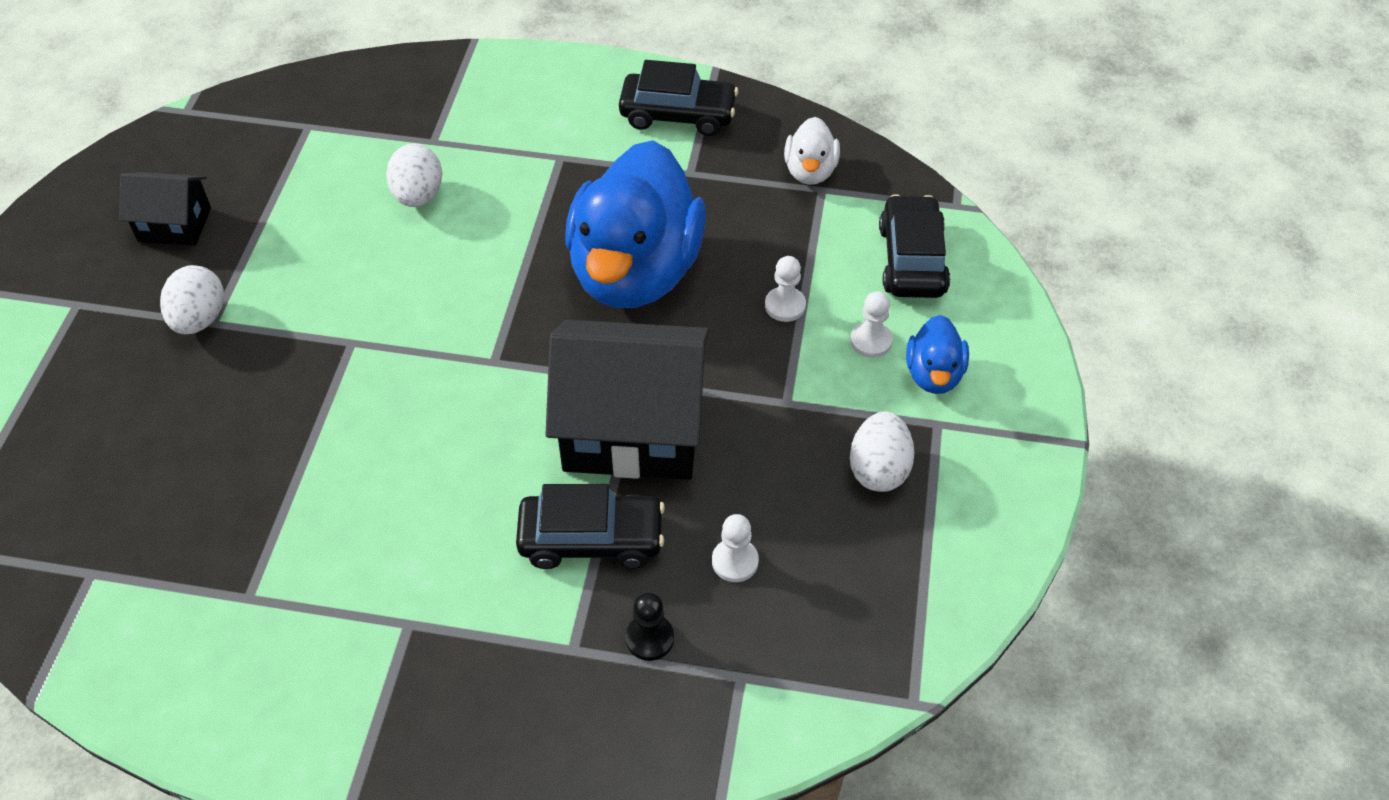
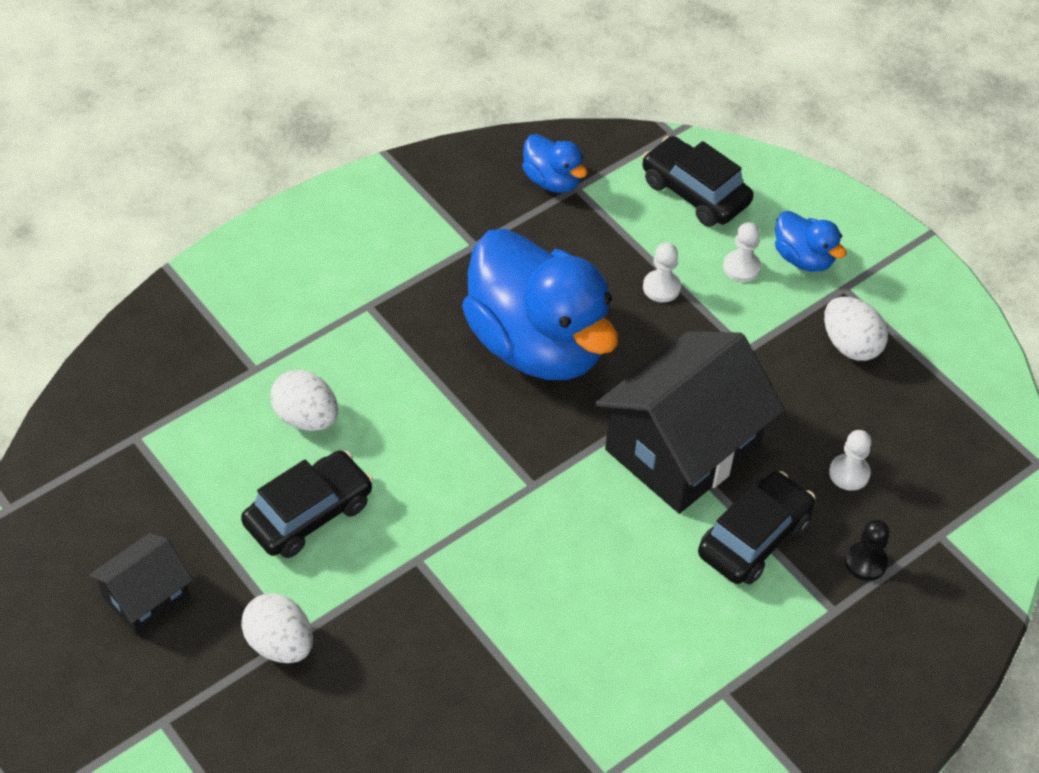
camera: 50 degrees left, 0 degrees up
black car [619,60,738,136] -> black car moved to [241,450,373,558]
white duck [784,117,840,185] -> blue duck [522,134,587,193]

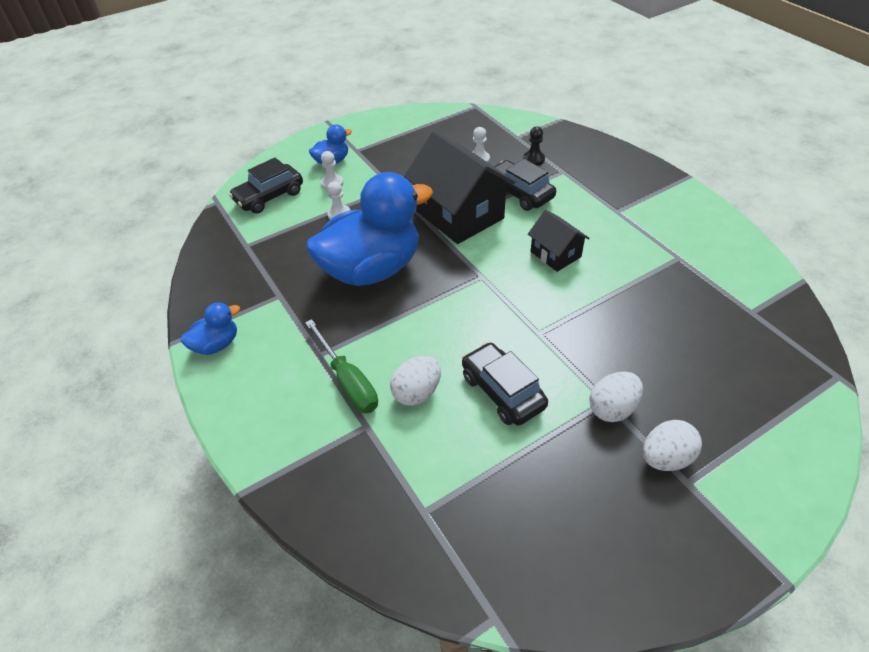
camera: 80 degrees left, 5 degrees down
black house [89,533,193,636] -> black house moved to [528,210,590,272]
blue duck [522,134,587,193] -> blue duck moved to [181,302,240,355]
white egg [824,297,888,361] -> white egg moved to [643,420,702,471]
none -> green screwdriver [305,319,378,413]

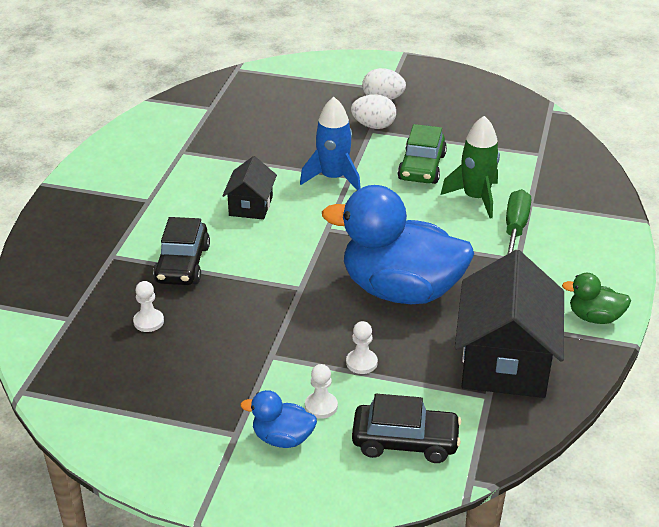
camera: 135 degrees left, 10 degrees down
blue duck [181,302,240,355] -> green duck [562,273,631,324]
white egg [390,356,441,406] -> green rocket [441,116,500,219]
black house [404,131,515,244] -> black house moved to [455,250,564,398]
black car [462,342,548,425] -> green car [398,124,447,184]
black pawn [523,126,545,165] -> none
none -> blue rocket [300,97,361,190]

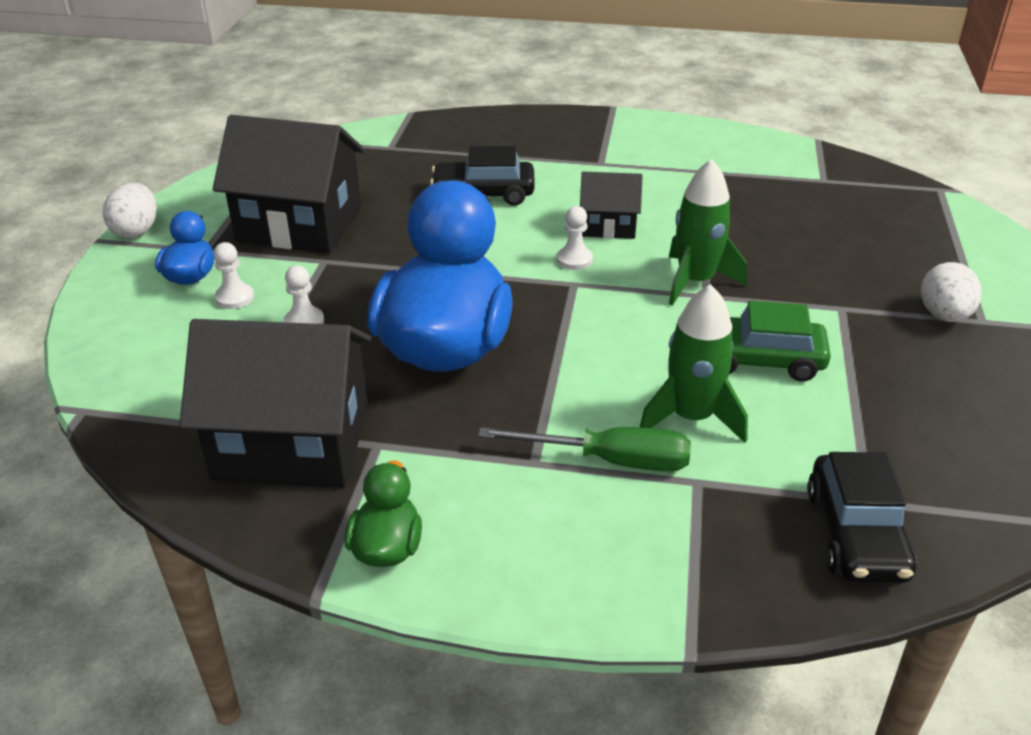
camera: 85 degrees right, 0 degrees up
white pawn [133,281,164,332] -> white pawn moved to [557,206,593,270]
blue rocket [300,97,361,190] -> green rocket [669,159,747,306]
white egg [351,94,396,129] -> white egg moved to [103,182,157,238]
black car [352,394,462,463] -> black car moved to [807,452,917,583]
none -> black house [213,115,365,253]

